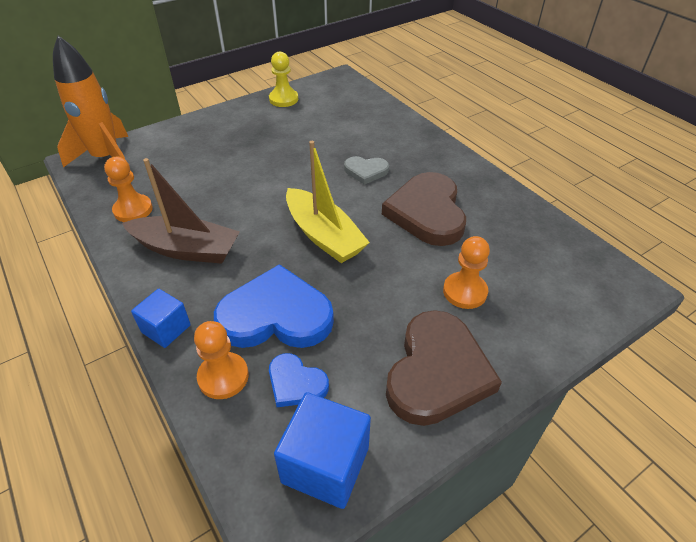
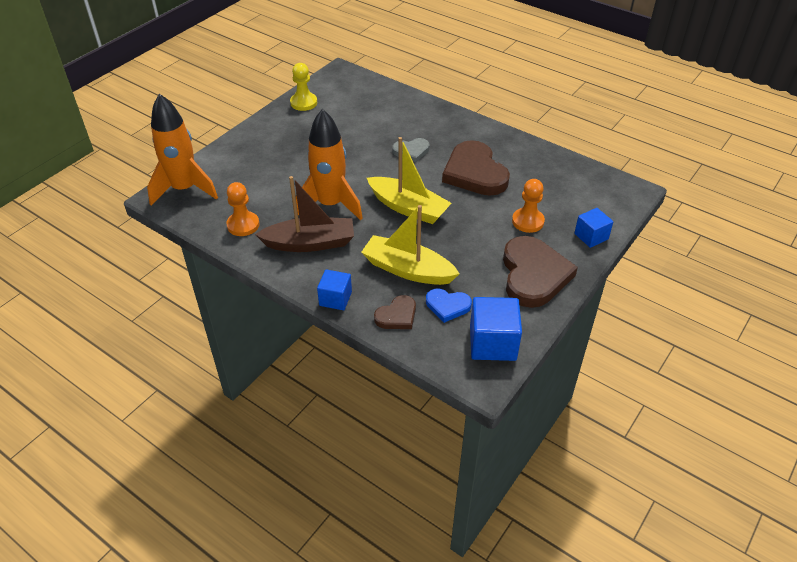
camera: 20 degrees left, 0 degrees up
orange pawn [194,321,249,399] -> brown heart [374,295,416,329]
blue heart [214,264,334,348] -> yellow boat [361,205,460,285]
none -> orange rocket [296,109,363,220]
none -> blue cube [574,208,613,248]

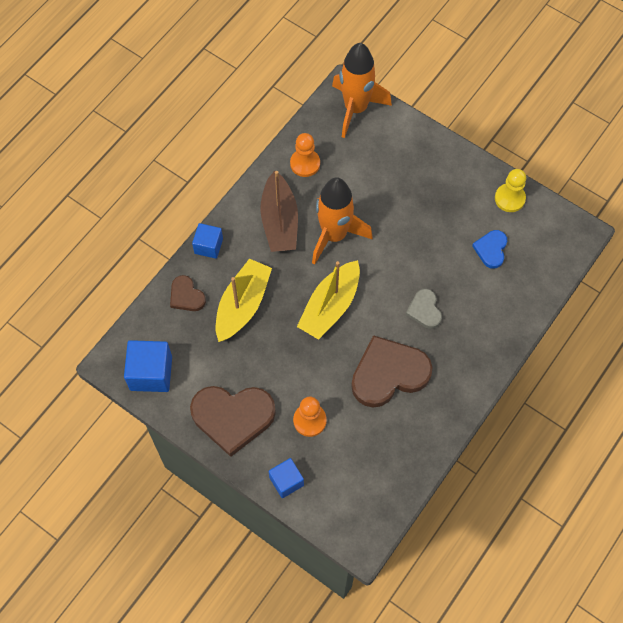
camera: 90 degrees right, 20 degrees up
blue heart [426,289,472,323] -> blue heart moved to [472,230,507,269]

